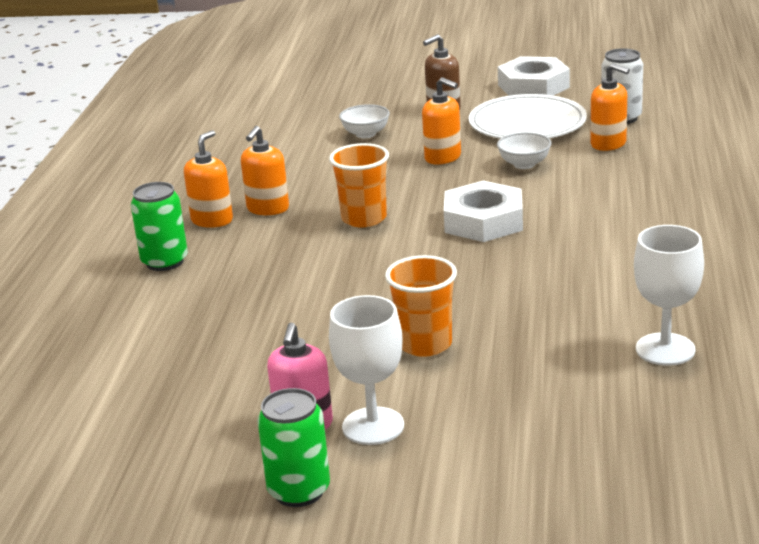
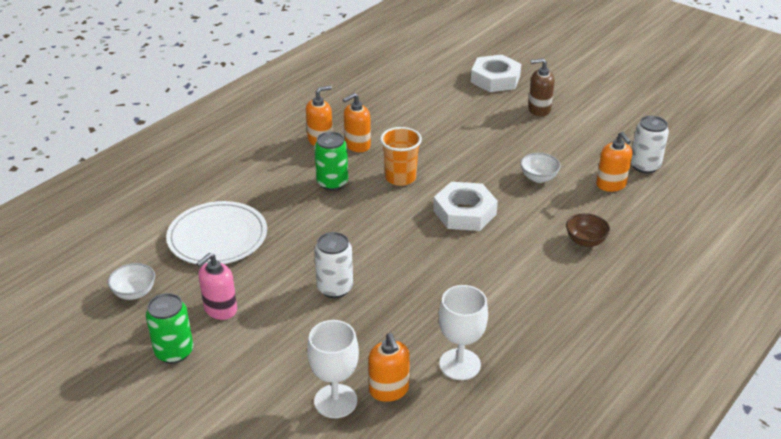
camera: 30 degrees right, 10 degrees up
green can [131,182,188,271] -> green can moved to [314,132,348,191]
white goblet [329,295,404,445] -> white goblet moved to [307,320,359,418]
white bowl [339,104,390,138] -> white bowl moved to [108,263,155,300]
orange cup [385,255,457,357] -> white can [314,232,353,298]
orange soap dispenser [422,77,461,165] -> orange soap dispenser moved to [368,333,410,402]
white plate [469,94,587,139] -> white plate moved to [166,201,267,265]
white nut [498,56,570,96] -> white nut moved to [471,55,521,92]
none -> brown bowl [566,213,610,247]

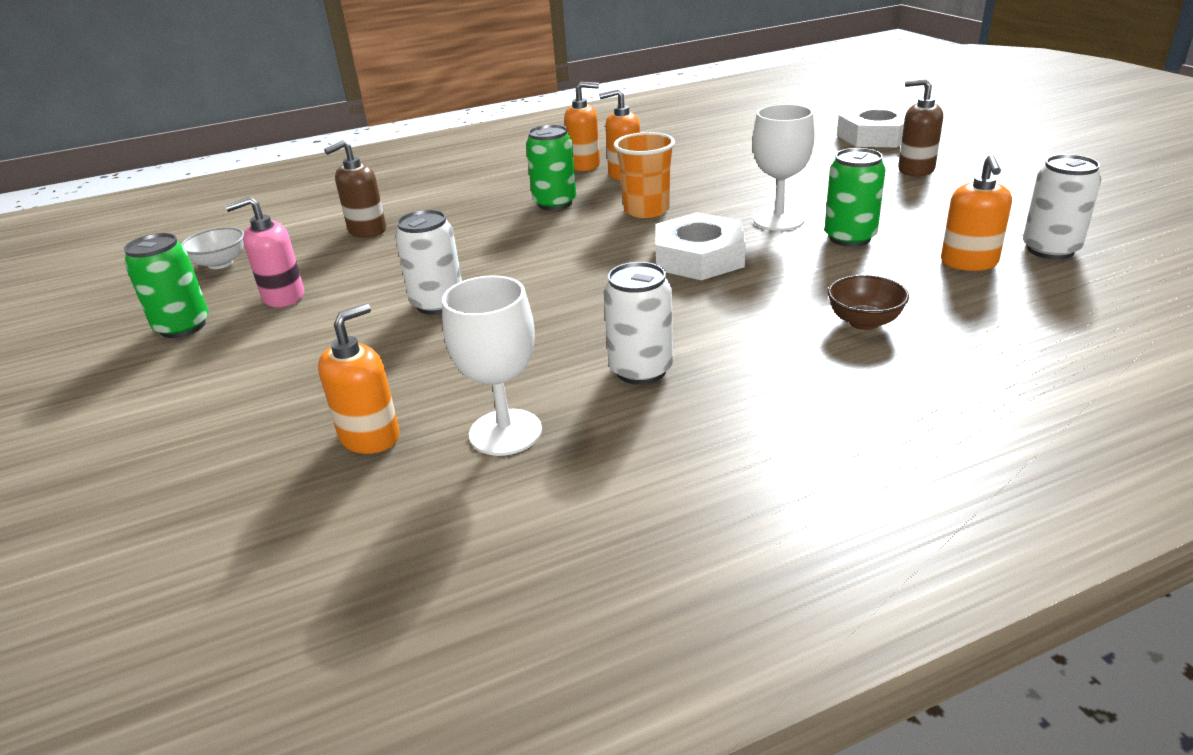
camera: 30 degrees right, 5 degrees down
white plate [166,201,267,265] -> brown soap dispenser [324,140,386,238]
white goblet [307,320,359,418] -> white goblet moved to [753,104,815,231]
orange soap dispenser [368,333,410,402] -> orange soap dispenser turned 150 degrees counterclockwise [318,304,399,454]
white bowl [520,153,561,183] -> green can [825,148,886,247]
none -> white can [603,262,673,385]

